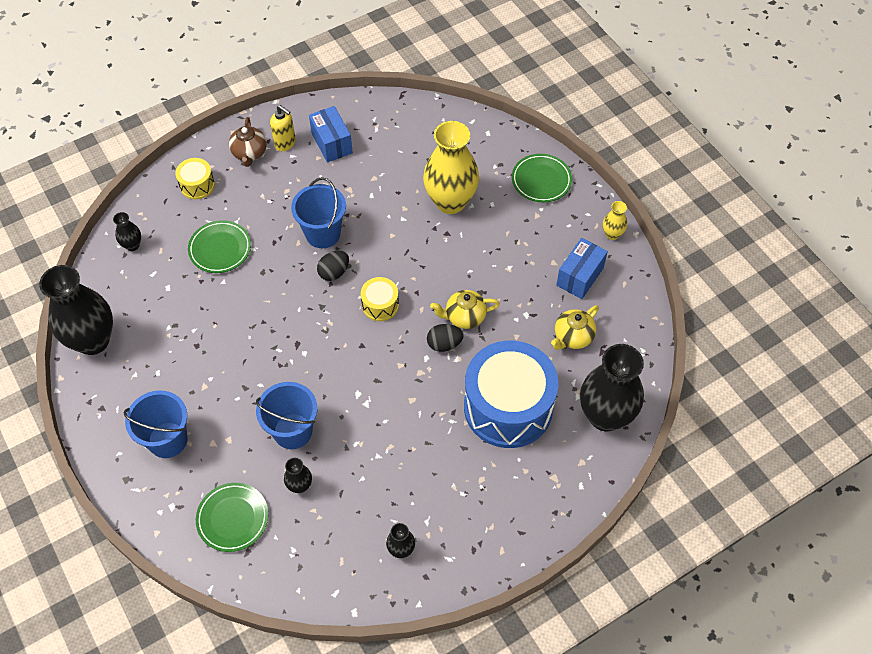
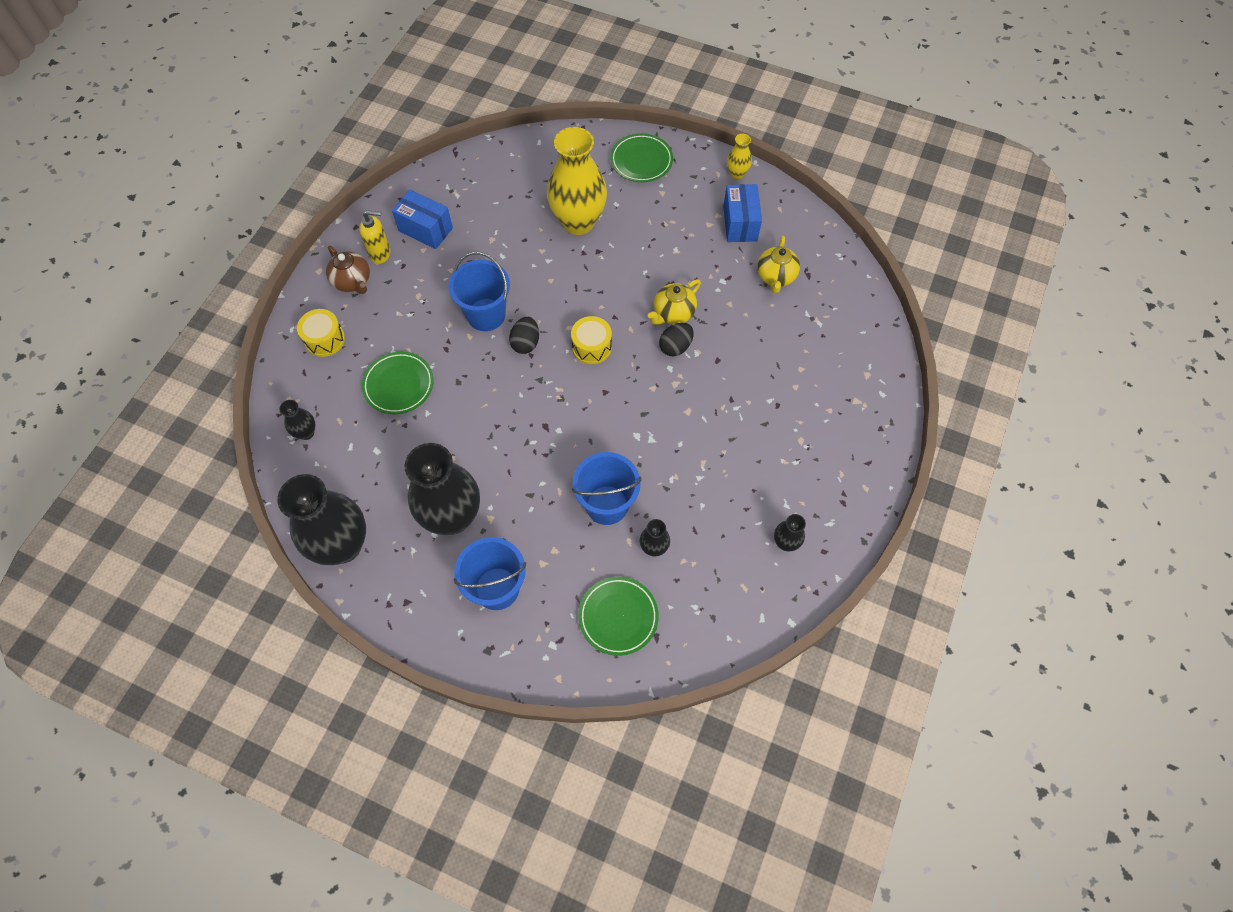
camera: 35 degrees left, 5 degrees up
blue drum [464,341,559,448] -> none
black vase [580,344,644,431] -> black vase moved to [405,443,480,535]

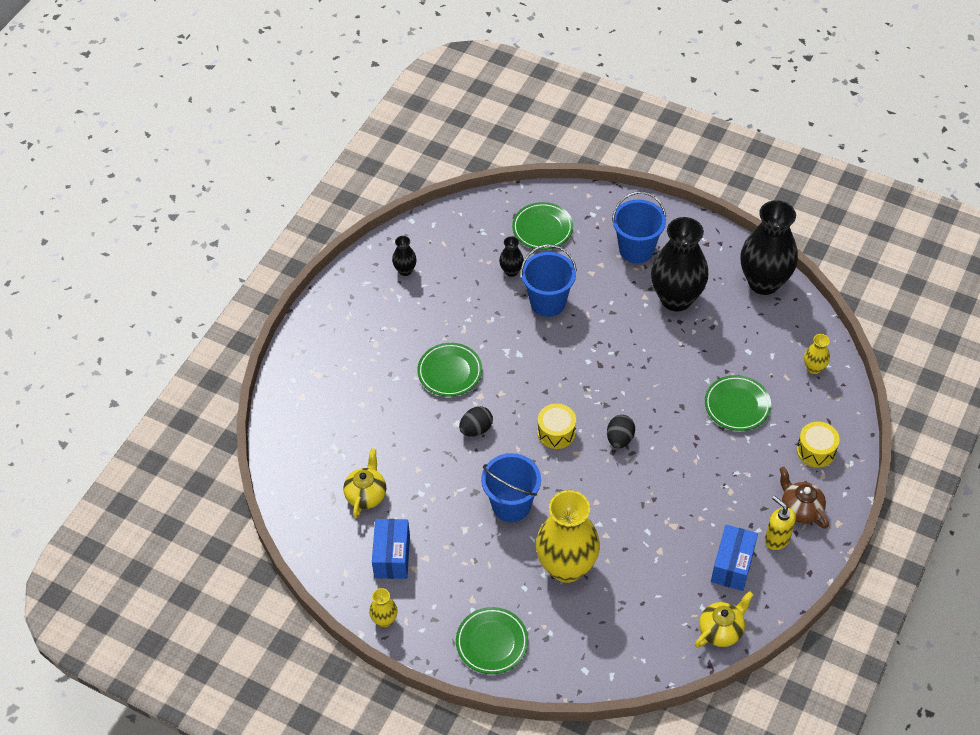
camera: 175 degrees left, 10 degrees down
black vase [279,400,315,440] -> yellow vase [804,334,830,374]
yellow soap dispenser [359,210,391,264] -> yellow soap dispenser turned 45 degrees clockwise [765,496,796,550]
blue box [392,190,453,249] -> blue box turned 75 degrees clockwise [711,525,758,591]
blue bucket [448,252,510,331] -> blue bucket moved to [481,453,541,522]
yellow teapot [648,280,701,325] -> yellow teapot moved to [695,591,753,648]
none -> green plate [417,343,482,397]

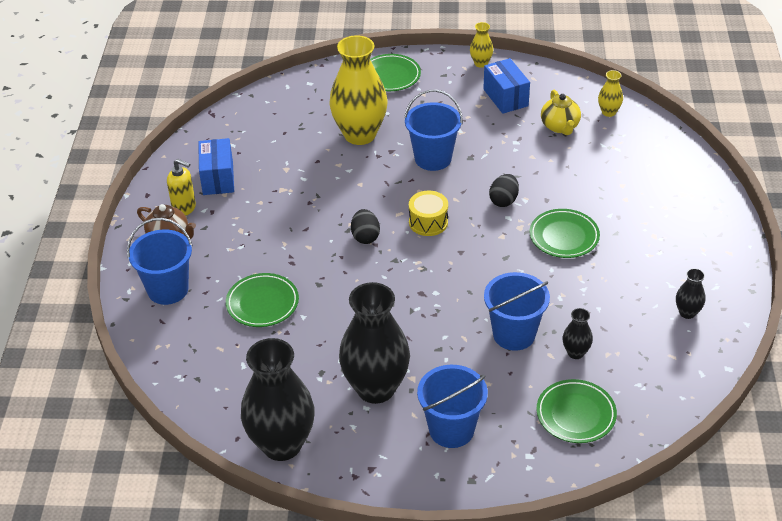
camera: 155 degrees right, 10 degrees down
yellow teapot [695,591,753,648] -> none
yellow drum [797,421,840,468] -> blue bucket [127,218,193,305]
yellow vase [804,334,830,374] -> yellow vase moved to [598,70,623,117]

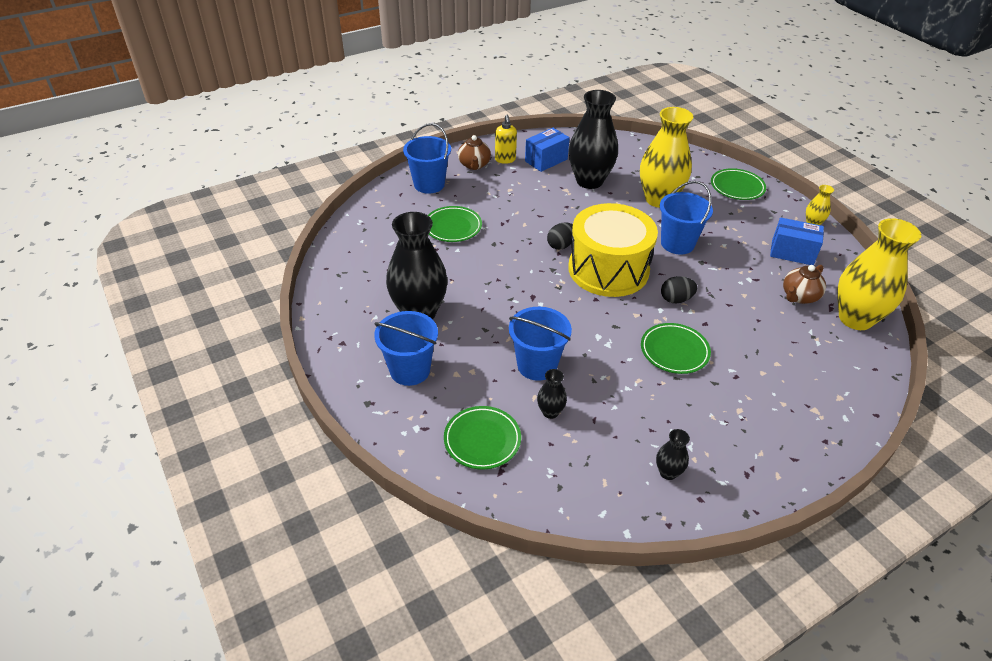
camera: 55 degrees right, 0 degrees up
black vase [241,338,315,461] -> black vase moved to [569,90,618,189]
yellow drum [409,191,448,236] -> yellow drum [568,203,658,297], size x2.29
blue box [483,58,530,114] -> blue box turned 75 degrees clockwise [770,218,824,265]
yellow teapot [541,90,581,135] -> brown teapot [783,265,826,304]
yellow vase [598,70,623,117] -> yellow vase [838,218,921,330], size x2.28

